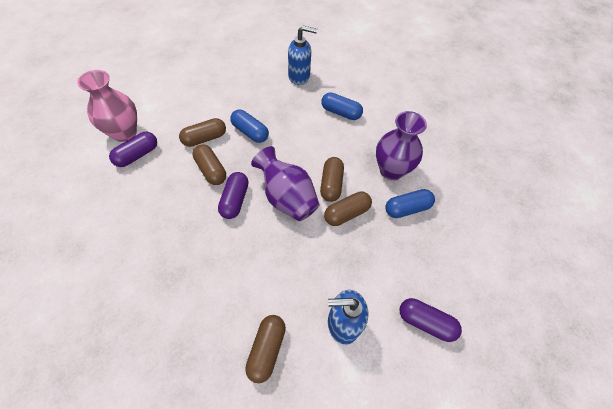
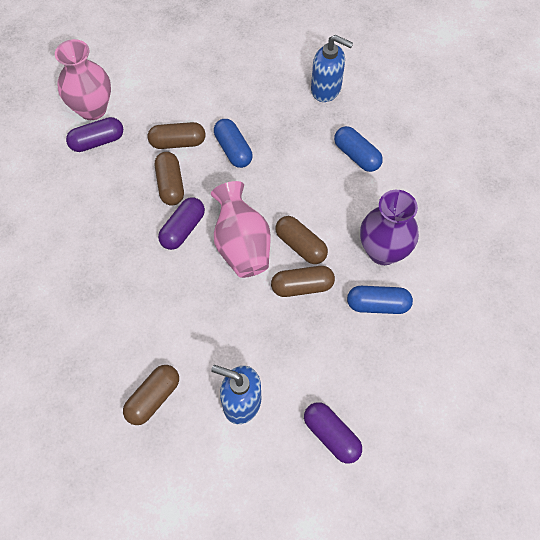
camera: 25 degrees right, 5 degrees up
purple vase [251,146,319,221] -> pink vase [211,181,271,278]
brown capsule [320,157,344,202] -> brown capsule turned 75 degrees counterclockwise [275,216,328,264]

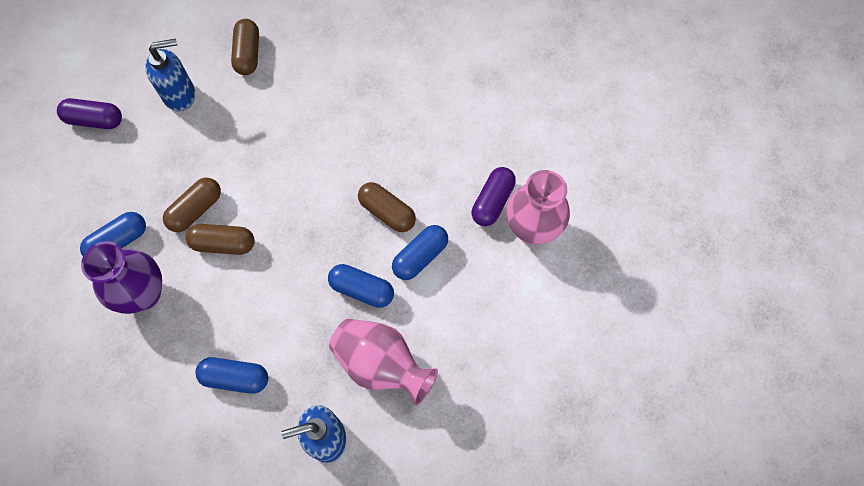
camera: 140 degrees right, 5 degrees up
brown capsule [148,122,206,149] -> blue capsule [392,225,448,280]
purple capsule [158,197,205,250] -> none
pink vase [211,181,271,278] -> pink vase moved to [329,319,438,406]

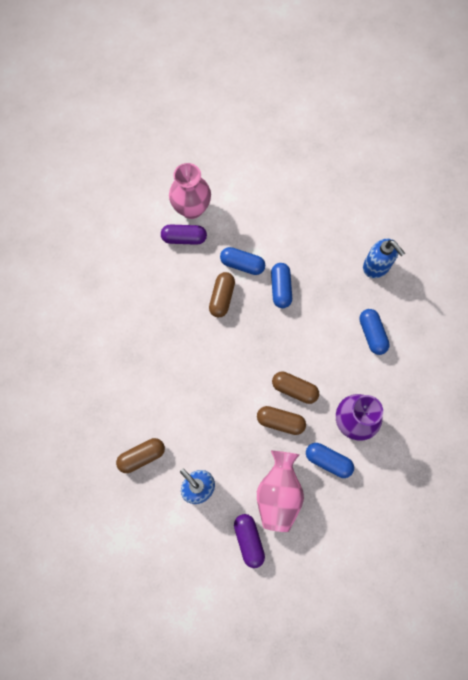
camera: 115 degrees left, 5 degrees up
brown capsule [186,224,255,255] -> brown capsule turned 45 degrees counterclockwise [272,372,319,404]
pink vase [329,319,438,406] -> pink vase moved to [257,451,304,532]

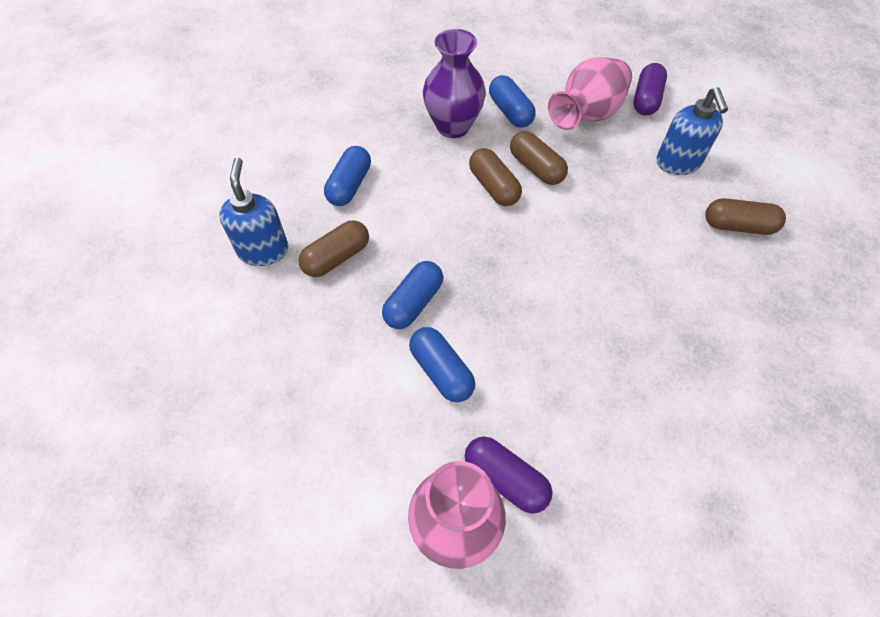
camera: 145 degrees left, 15 degrees down
brown capsule [209,272,235,318] -> brown capsule moved to [298,220,369,277]

